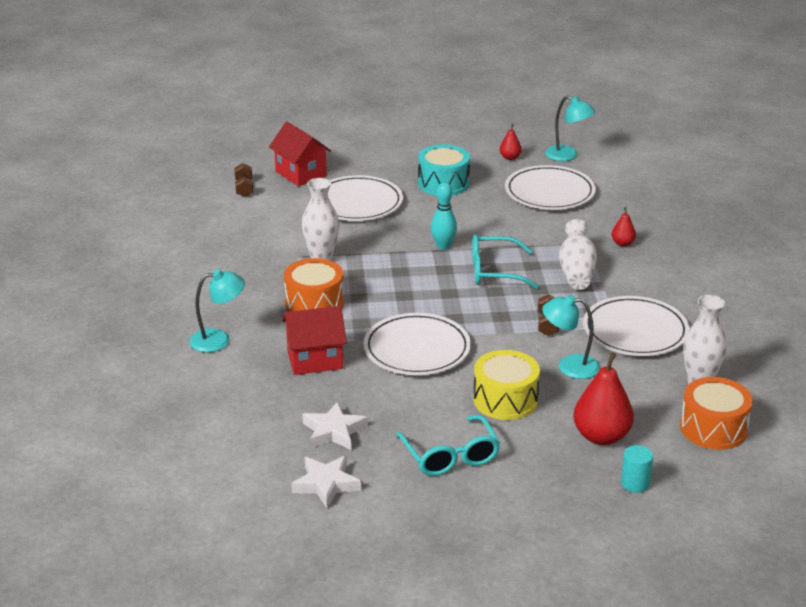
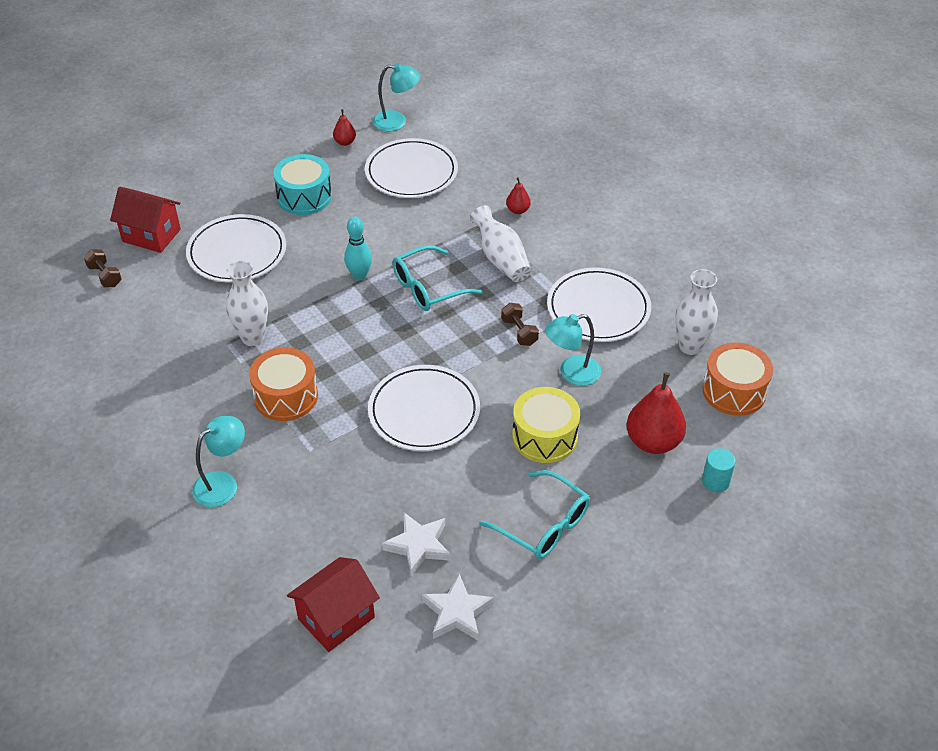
camera: 30 degrees left, 15 degrees up
red house [282,306,347,375] -> red house moved to [287,557,380,652]

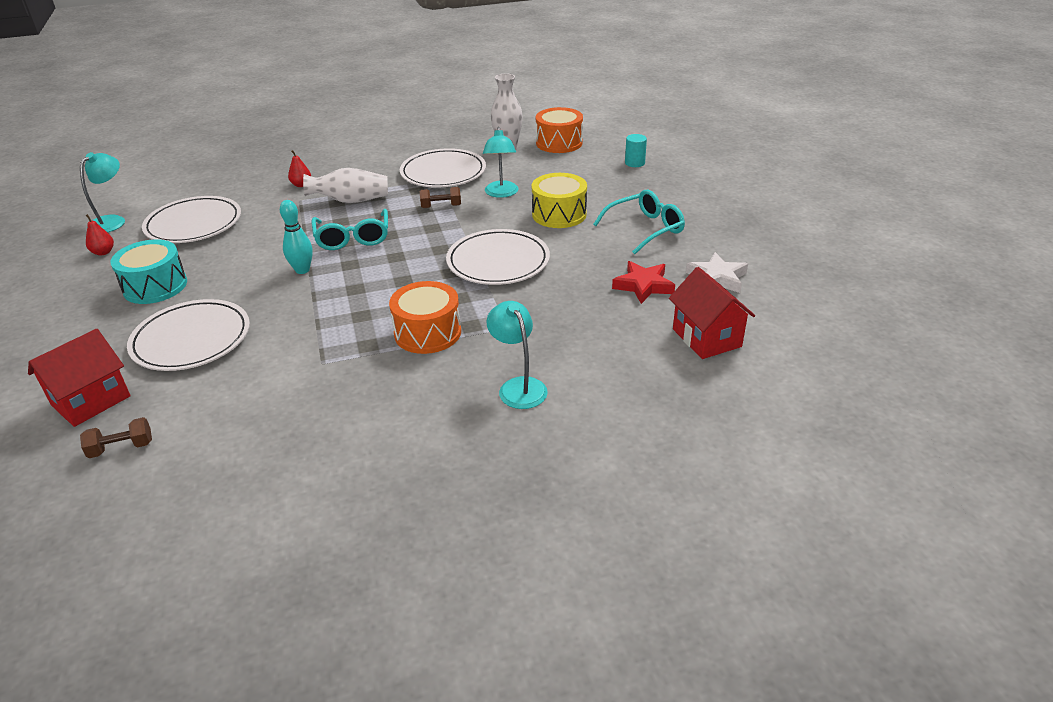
camera: 70 degrees left, 10 degrees down
white vase [226,261,268,346] -> none
white star [382,513,451,576] -> red star [612,261,675,304]
red pear [626,372,686,454] -> none

